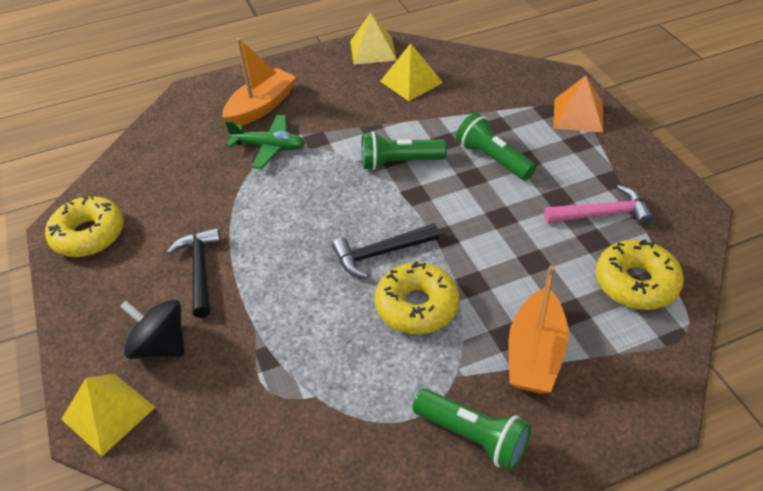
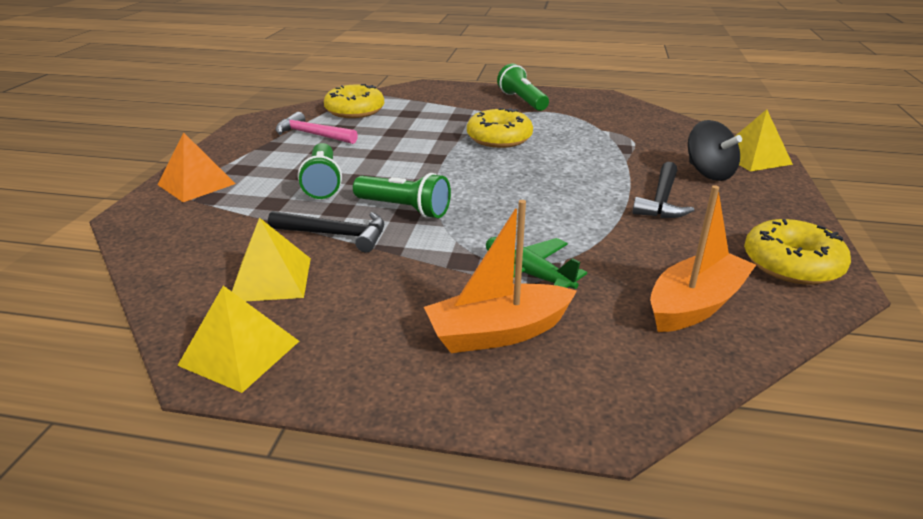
camera: 150 degrees left, 15 degrees down
black hammer [332,223,439,278] -> black hammer moved to [268,211,384,253]
orange boat [509,266,569,394] -> orange boat moved to [650,185,756,332]

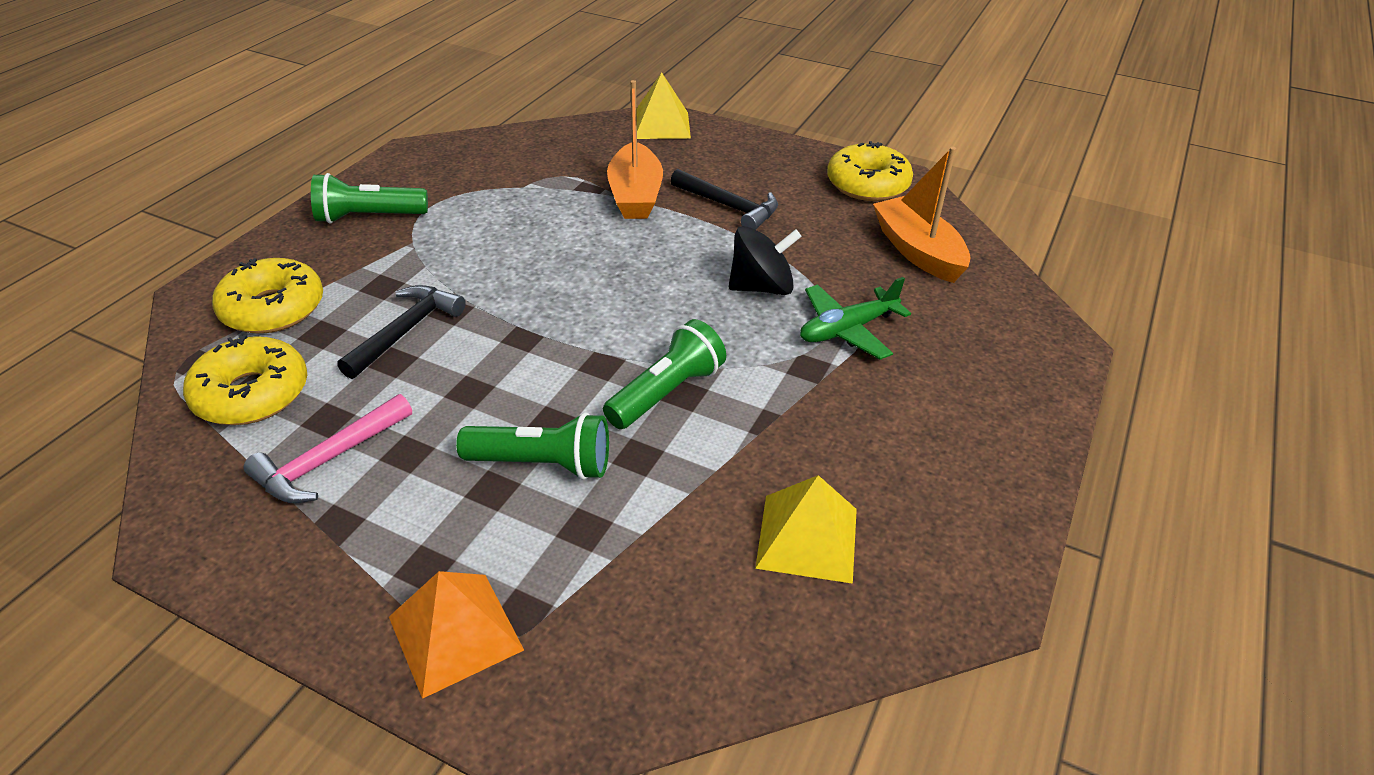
camera: 75 degrees left, 10 degrees up
yellow pyramid [177,286,299,393] -> none
black hammer [268,211,384,253] -> black hammer moved to [337,285,466,379]
orange boat [424,200,577,353] -> orange boat moved to [607,80,663,219]
yellow donut [467,108,533,148] -> yellow donut moved to [212,258,323,334]
black spinning top [688,120,742,181] -> black spinning top moved to [728,226,802,295]

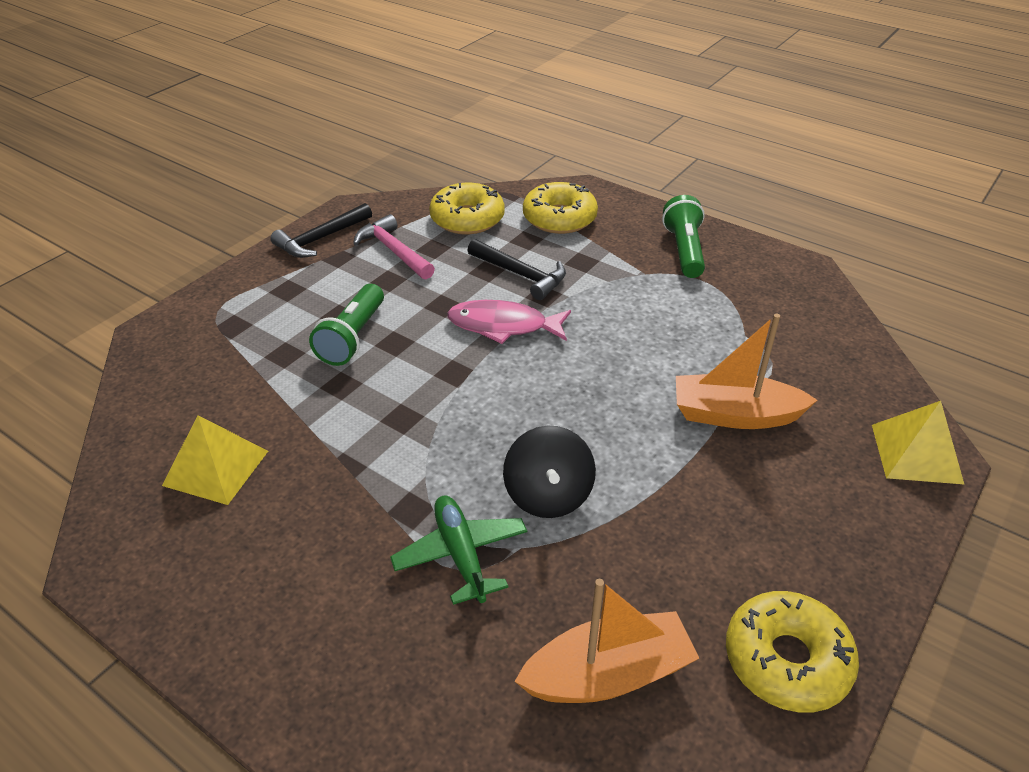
camera: 100 degrees right, 0 degrees up
orange pyramid [389,571,524,699] -> none
green flashlight [603,319,726,429] -> none
black hammer [671,169,778,230] -> black hammer moved to [270,203,372,258]
none -> pink fish [447,300,571,344]

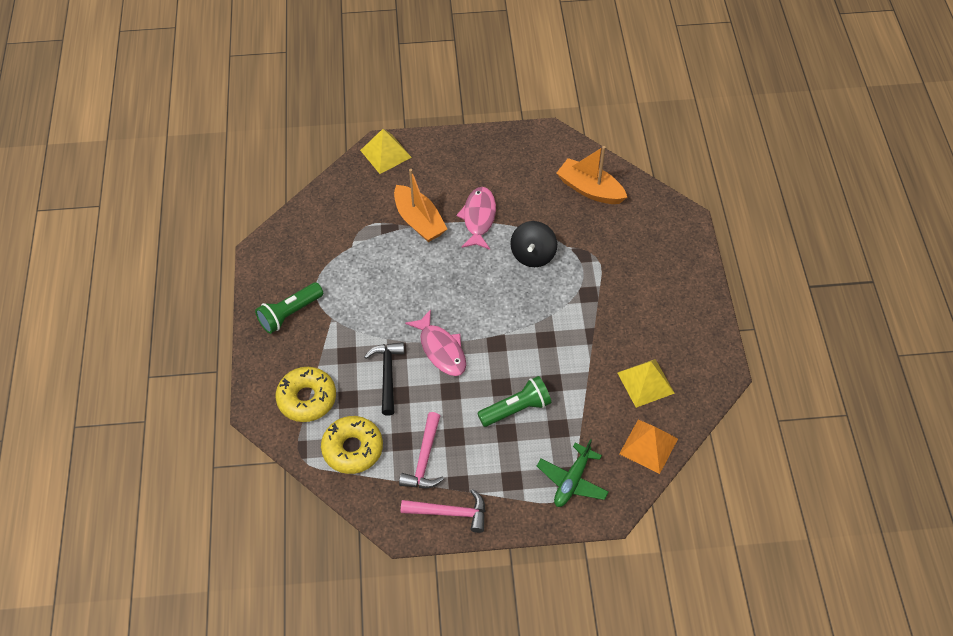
camera: 130 degrees left, 15 degrees up
black hammer [270,203,372,258] -> pink hammer [401,489,485,533]
green plane [390,495,527,605] -> green plane moved to [537,439,609,507]
black spinning top [503,426,596,518] -> black spinning top turned 150 degrees clockwise [510,221,557,267]
yellow donut [726,591,859,713] -> none
none -> pink fish [456,187,496,250]
none -> orange pyramid [619,420,678,474]

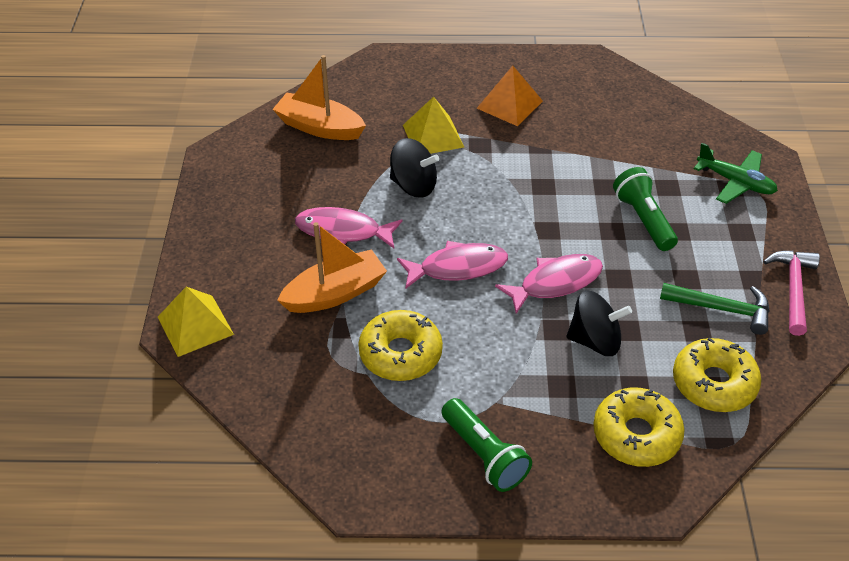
camera: 85 degrees left, 10 degrees down
black hammer [364,342,405,416] -> black spinning top [566,290,632,356]
pink hammer [399,412,444,488] -> green hammer [660,283,770,335]
orange boat [557,146,627,204] -> orange boat turned 75 degrees clockwise [273,55,366,140]
yellow pyramid [618,359,675,408] -> yellow pyramid moved to [403,97,464,154]
orange pyramid [619,420,678,474] -> orange pyramid moved to [477,66,543,126]
none -> yellow donut [358,310,443,381]
none -> pink fish [397,241,508,289]

